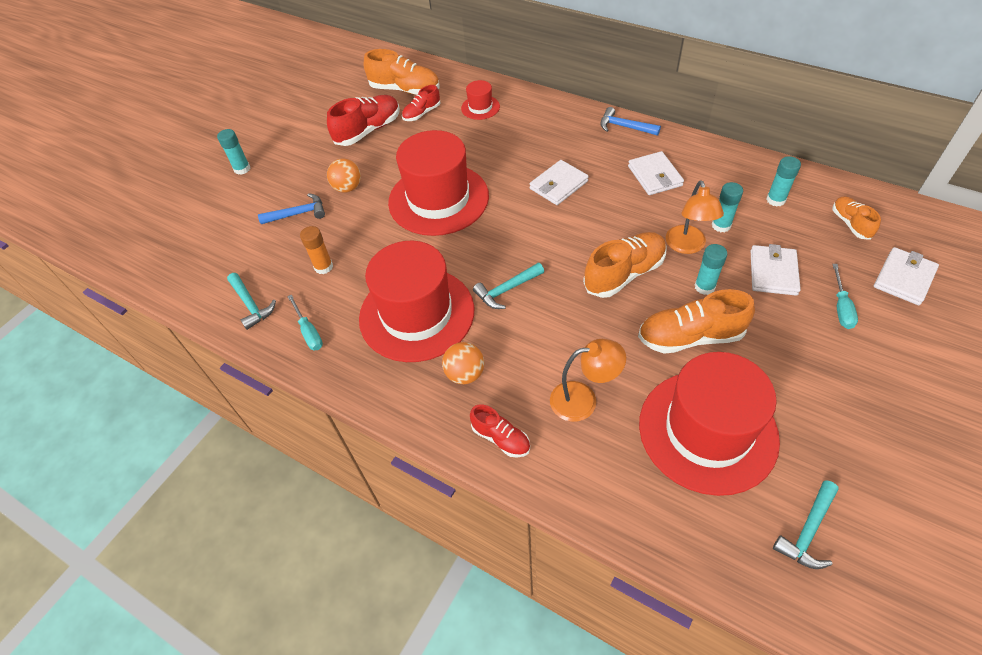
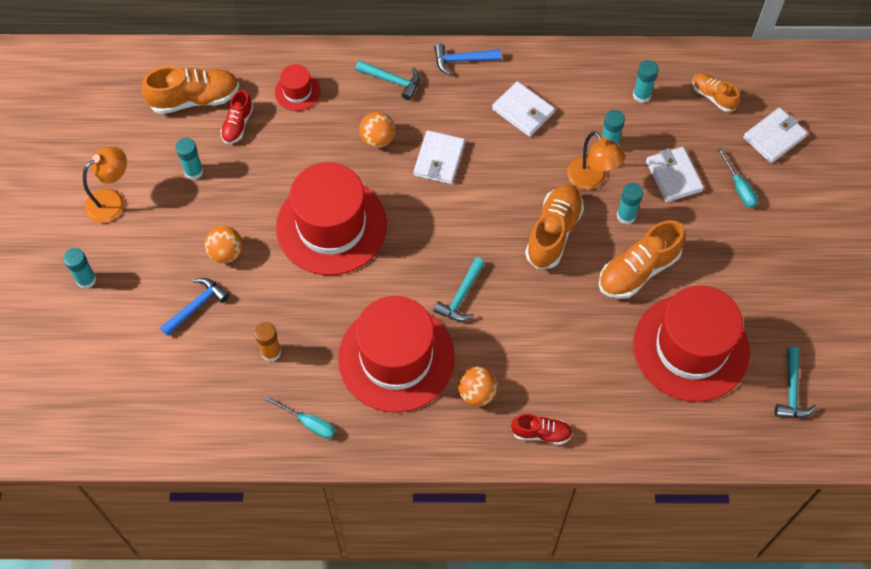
camera: 35 degrees left, 10 degrees up
turquoise hammer [227,273,276,330] -> turquoise hammer moved to [355,60,420,100]
red shoe [327,95,400,146] -> turquoise glue stick [176,138,203,180]
orange lamp [550,339,626,422] -> orange lamp moved to [83,146,127,223]
white wallet [874,247,939,305] -> white wallet turned 45 degrees clockwise [743,108,808,163]
none -> orange ball [359,112,395,148]

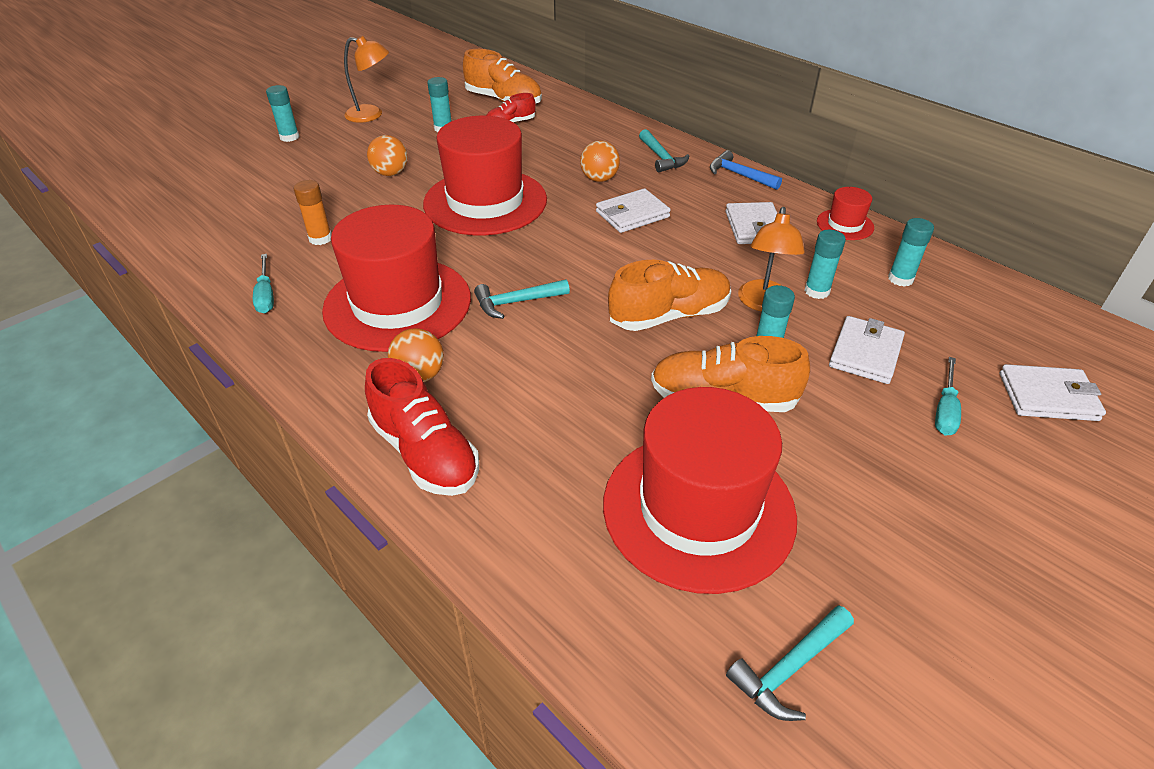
camera: 45 degrees right, 20 degrees down
blue hammer [160,278,229,336] -> none
red hat [275,64,320,111] -> red hat moved to [817,187,874,240]
red shoe [511,414,573,445] -> red shoe [365,358,479,496], size x1.72
orange shoe [692,73,740,112] -> none

